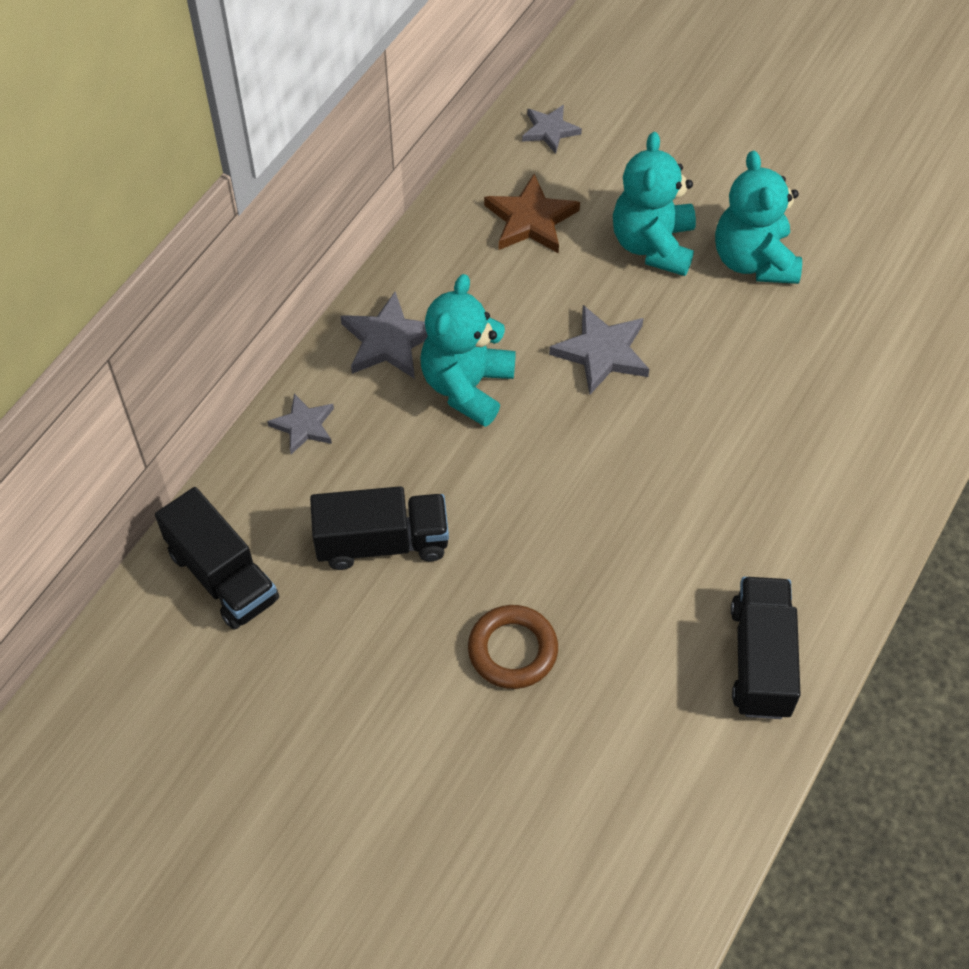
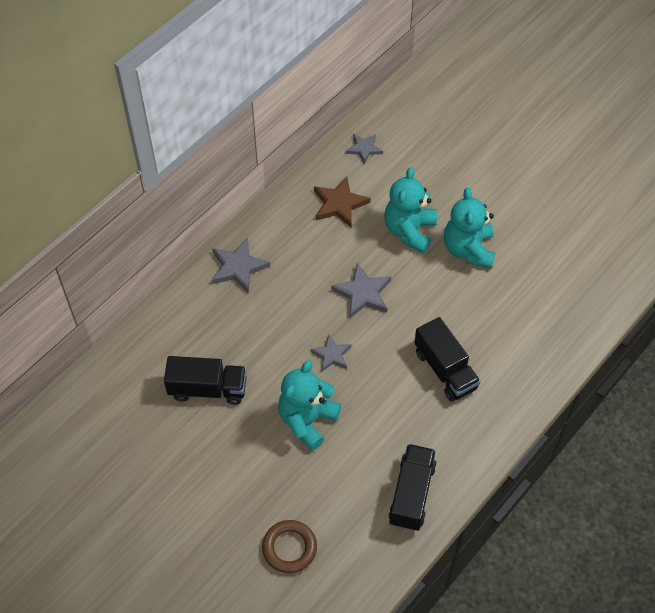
camera: 10 degrees right, 0 degrees up
black truck [155,487,279,630] -> black truck moved to [414,317,481,402]
grey star [267,393,334,454] -> grey star moved to [311,335,351,371]
turquoise teddy bear [421,274,516,427] -> turquoise teddy bear moved to [278,360,341,451]
brown ring [468,605,558,689] -> brown ring moved to [262,520,317,573]

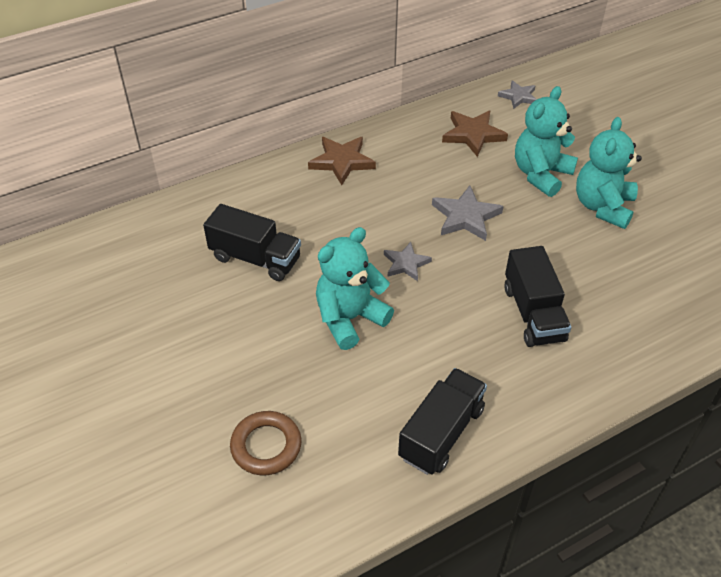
camera: 20 degrees right, 10 degrees down
grey star [212,238,270,292] -> brown star [308,137,376,185]

